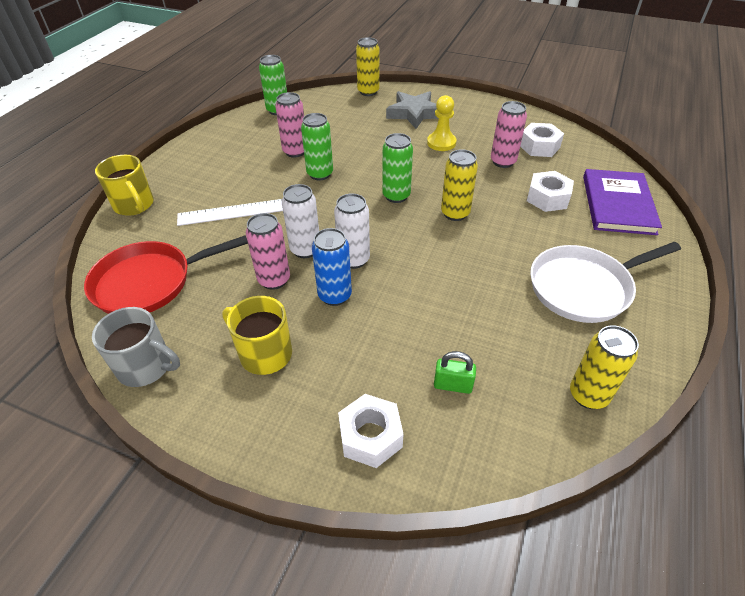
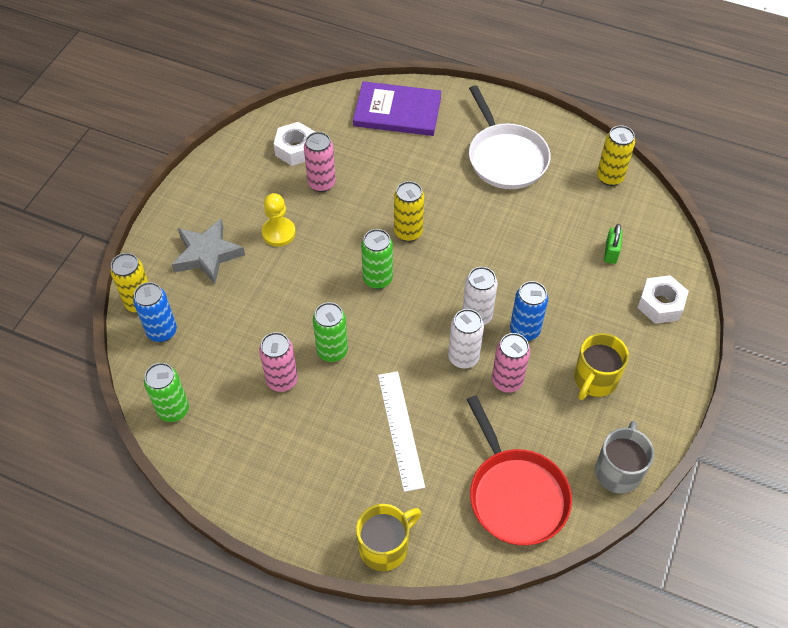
camera: 90 degrees left, 10 degrees up
white nut [527,171,574,212] -> none
none -> blue can [133,282,177,342]

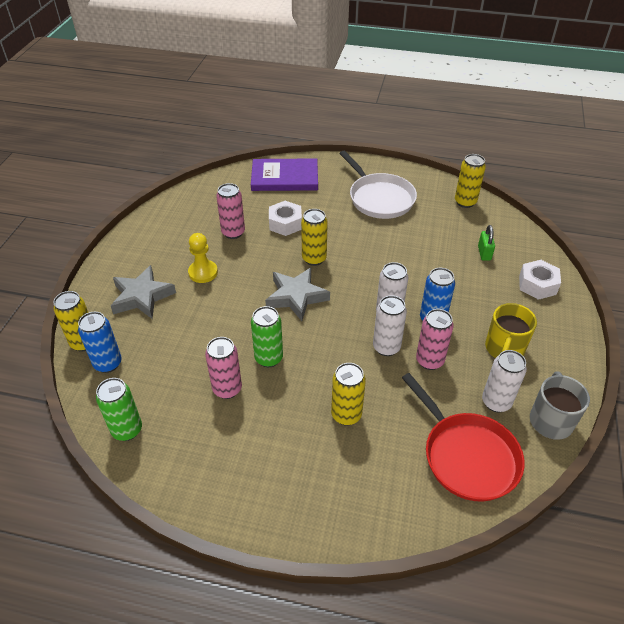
camera: 10 degrees left, 10 degrees down
white nut [274,122,315,166] -> white nut moved to [269,201,302,236]
yellow mug [356,504,421,571] -> none
green can [361,229,393,289] -> grey star [265,268,330,321]
white ruler [378,371,425,492] -> yellow can [331,363,366,426]
none -> white can [482,350,527,413]

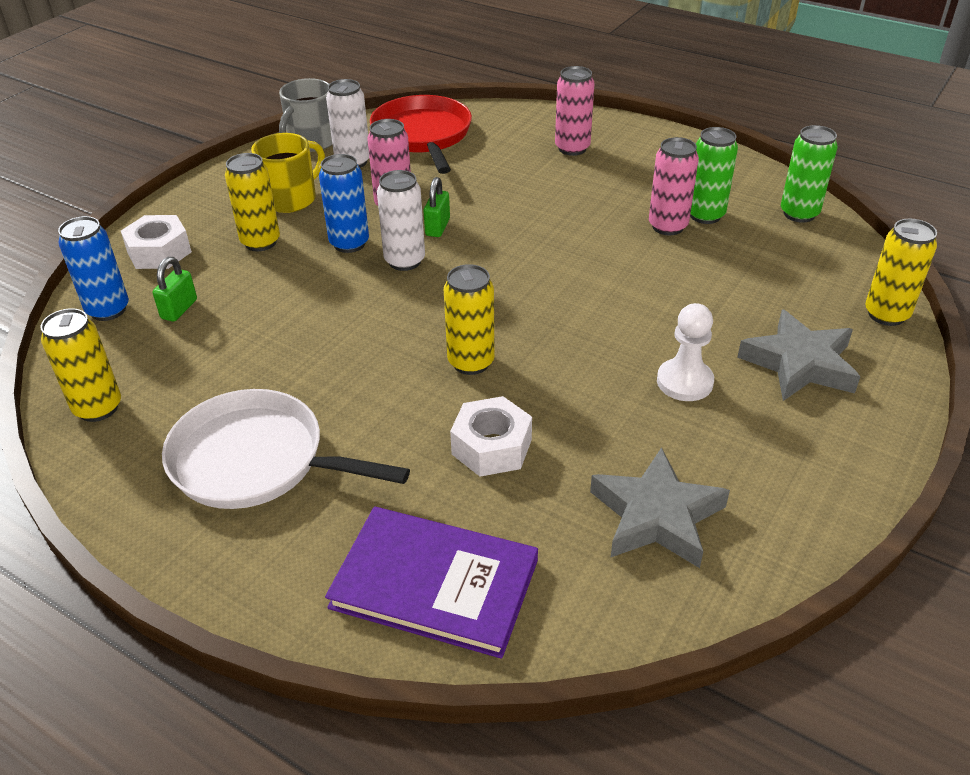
camera: 160 degrees left, 5 degrees down
blue can [78,312,122,373] -> blue can moved to [58,216,129,321]
yellow pawn [188,233,218,283] -> white pawn [657,303,714,401]
pink can [216,183,245,239] -> pink can moved to [555,66,594,156]
green can [251,306,283,367] -> green can moved to [690,127,738,224]
grey star [265,268,330,321] -> grey star moved to [590,447,730,568]
yellow can [331,363,366,426] -> yellow can moved to [225,153,280,251]
white pan [339,151,417,219] -> white pan turned 60 degrees counterclockwise [162,389,410,509]
white can [373,295,407,356] -> green padlock [423,177,450,237]

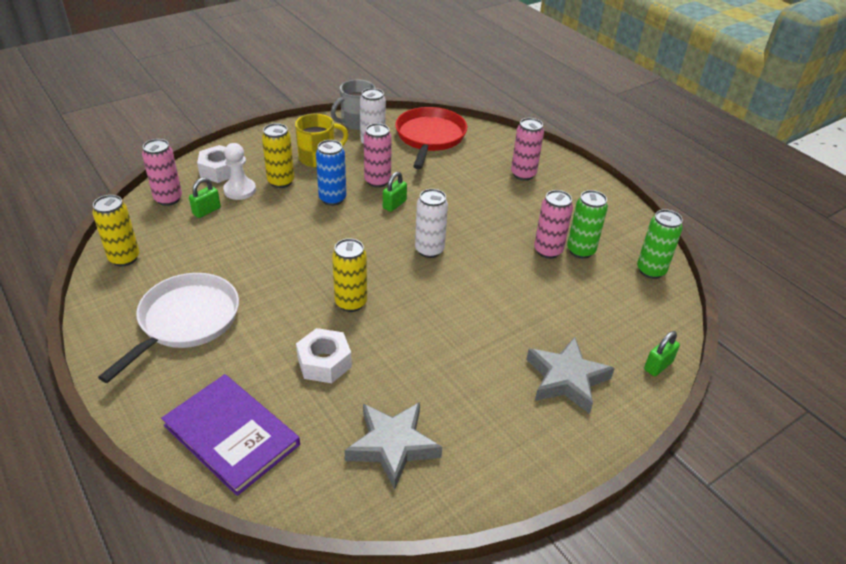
camera: 20 degrees right, 0 degrees up
blue can [58,216,129,321] -> pink can [142,139,182,206]
white pan [162,389,410,509] -> white pan turned 75 degrees clockwise [98,273,239,383]
white can [377,170,425,271] -> white can moved to [415,189,448,258]
white pawn [657,303,714,401] -> white pawn moved to [223,143,256,200]
yellow can [865,219,937,326] -> green padlock [644,331,680,376]

